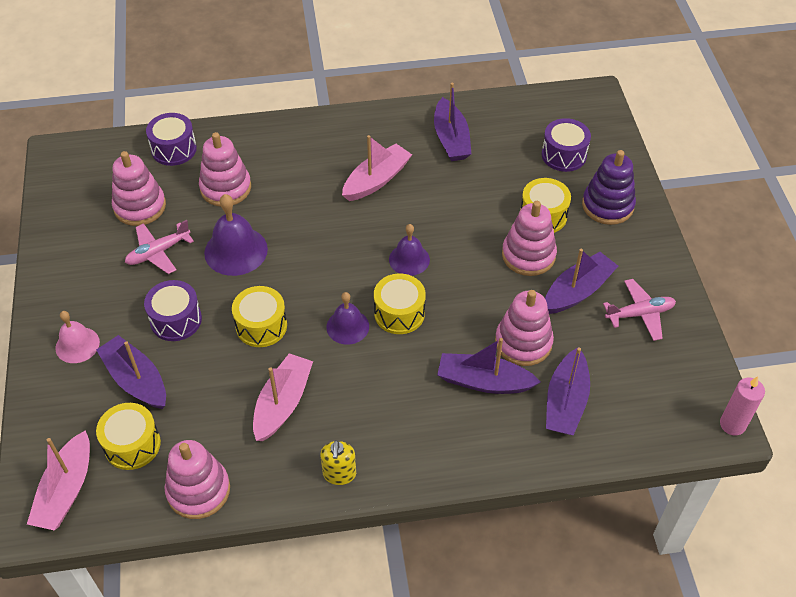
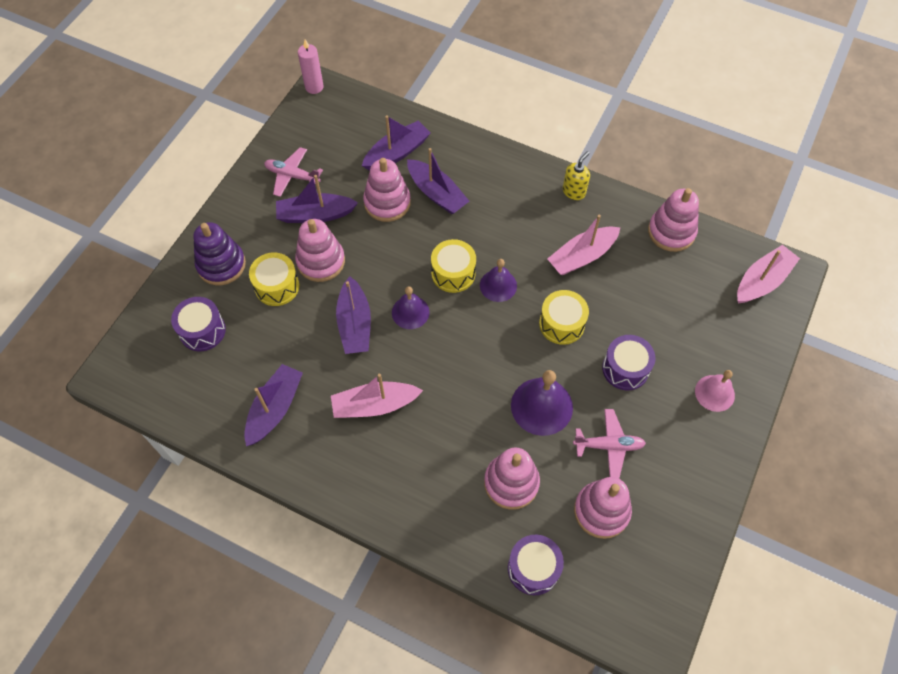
camera: 145 degrees left, 10 degrees up
purple boat [96,335,166,409] -> purple boat moved to [336,276,371,354]
yellow drum [96,403,161,470] -> none

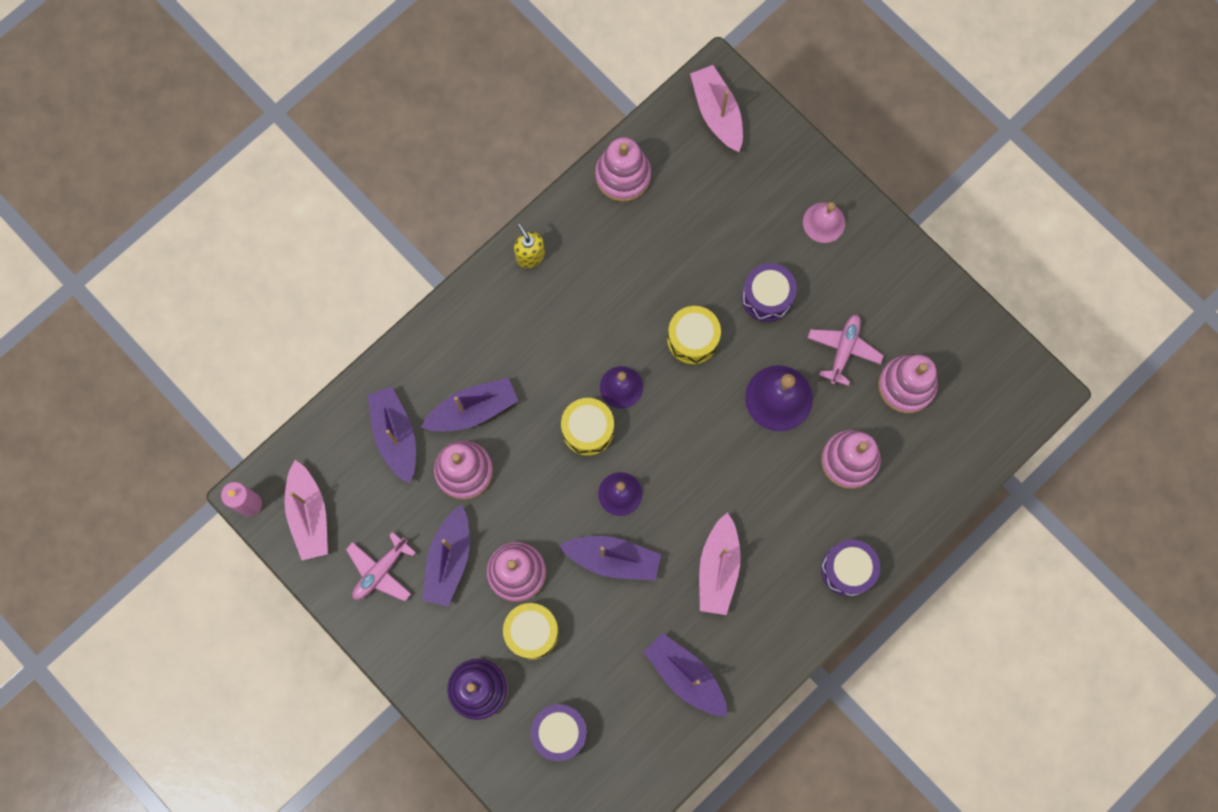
camera: 70 degrees left, 15 degrees up
purple drum [508,535,564,595] -> purple drum moved to [821,539,880,597]
pink boat [547,215,621,275] -> pink boat moved to [284,460,328,560]

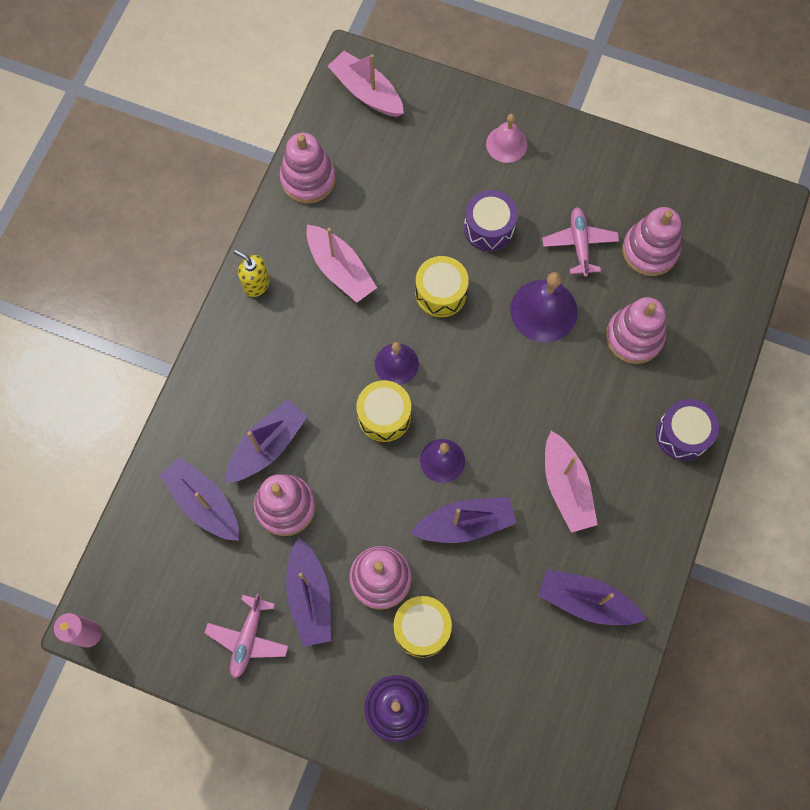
camera: 25 degrees left, 5 degrees down
pink boat [284,460,328,560] -> pink boat moved to [306,225,377,303]
purple drum [531,704,587,761] -> none

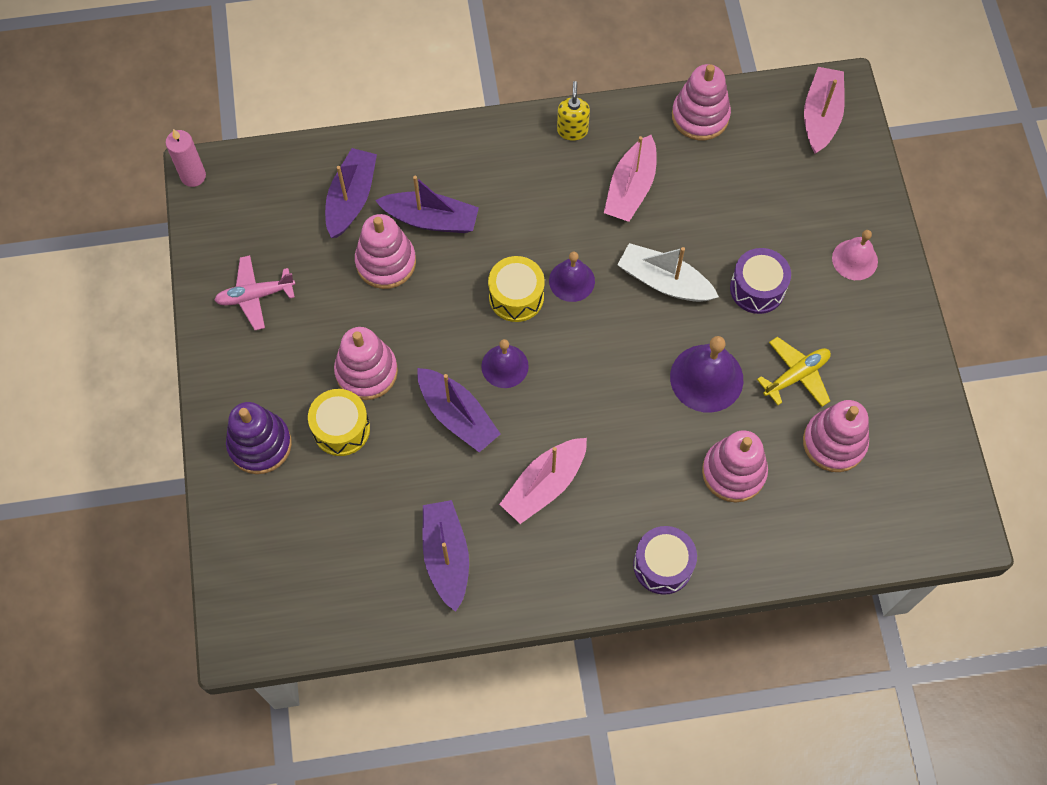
camera: 60 degrees right, 5 degrees down
purple boat [286,538,331,647] -> none
yellow drum [415,256,469,317] -> white boat [617,243,719,302]
pink plane [542,207,619,277] -> yellow plane [757,337,831,407]

